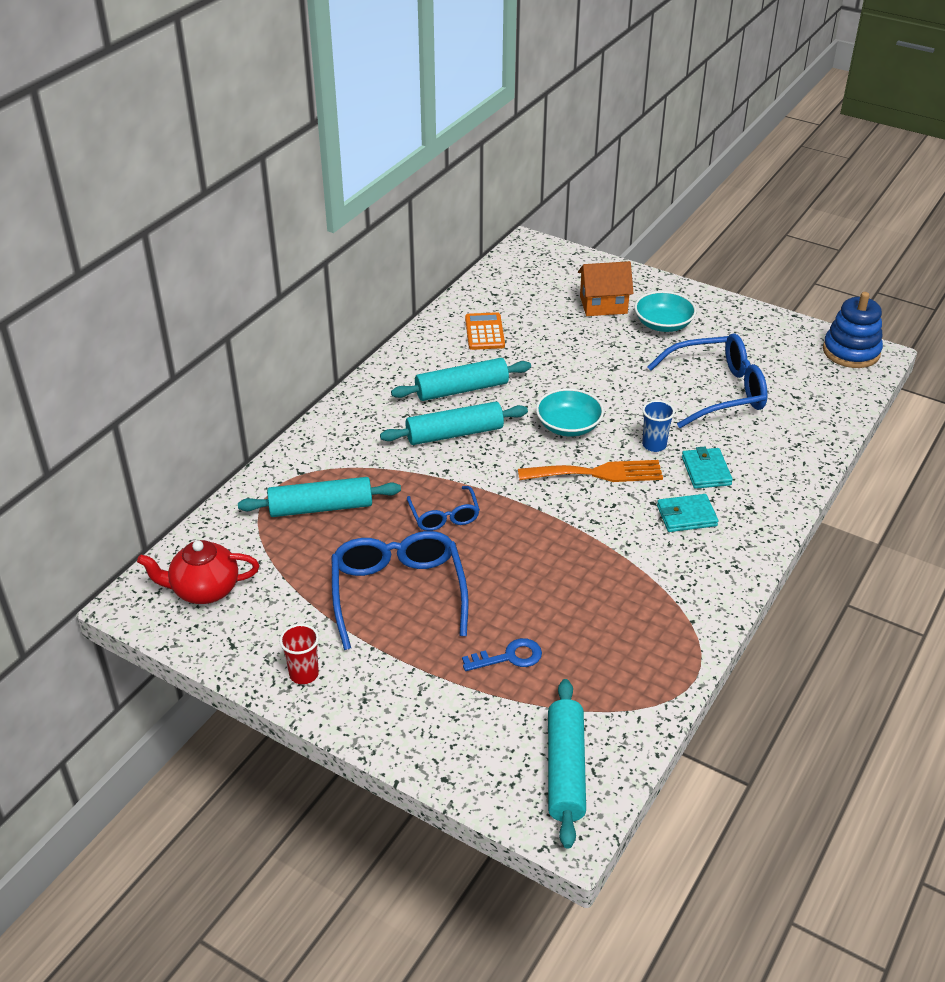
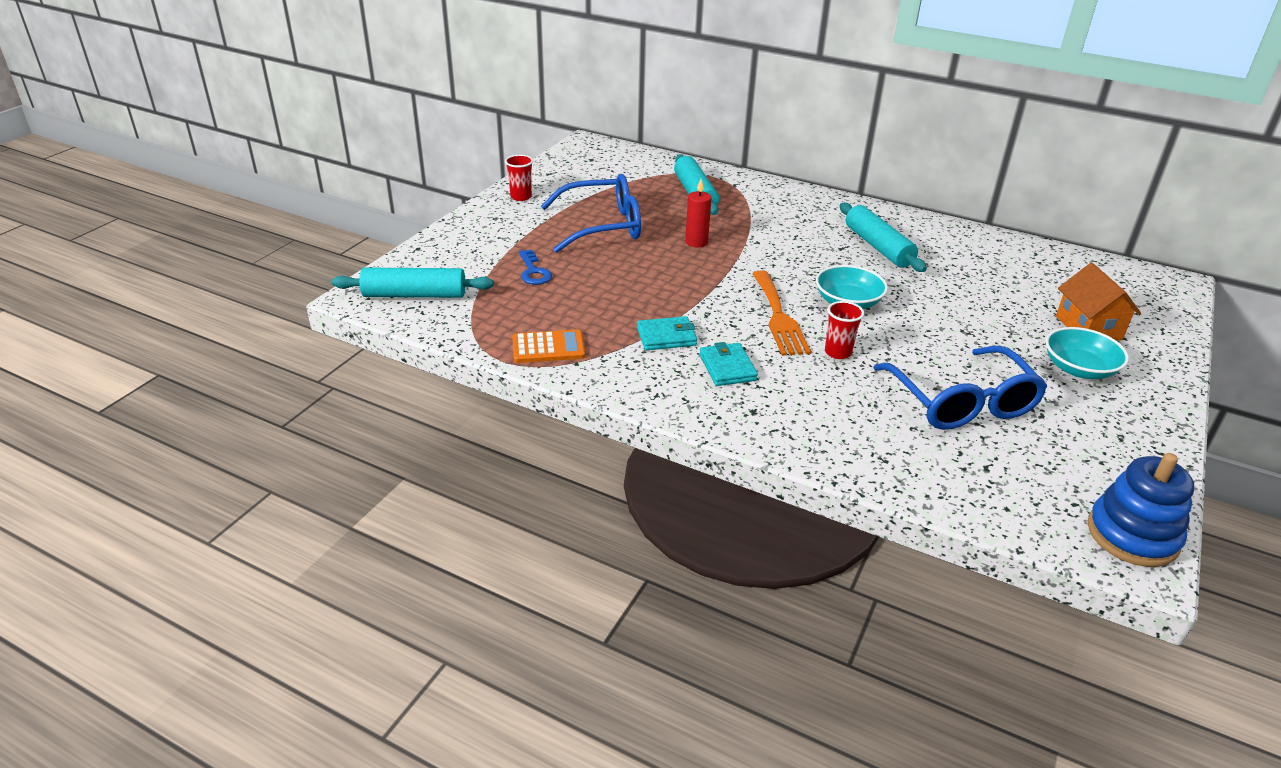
camera: 85 degrees right, 5 degrees down
red teapot [137,540,259,604] -> none
turquoise rolling pin [380,401,528,445] -> none
blue glasses [407,486,480,531] -> red candle [685,179,711,247]
orange calculator [465,312,505,350] -> orange calculator moved to [512,330,585,363]
blue cup [642,400,675,452] -> red cup [825,301,864,359]
turquoise wallet [682,447,733,489] -> turquoise wallet moved to [637,316,697,350]

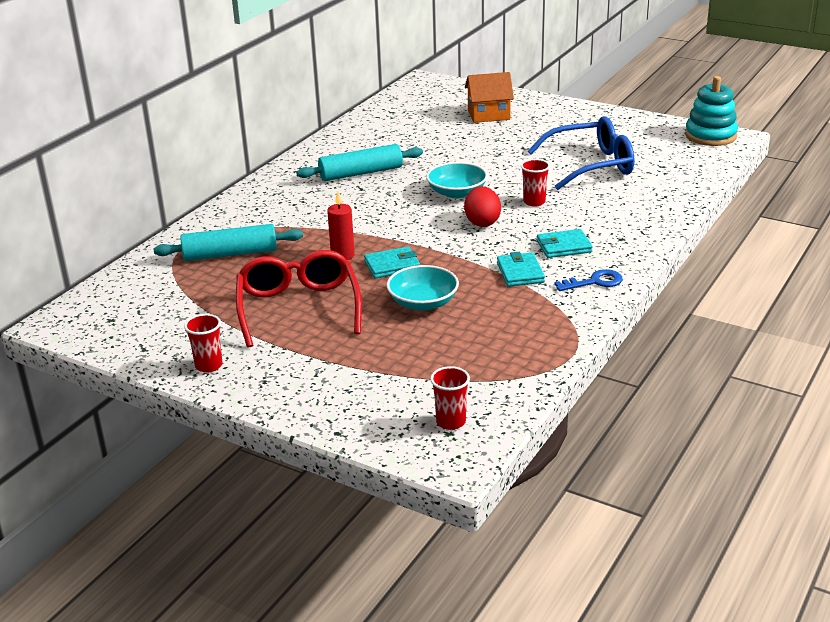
camera: 85 degrees left, 5 degrees down
turquoise rolling pin [332,268,494,298] -> red cup [430,366,470,430]
orange calculator [512,330,585,363] -> none
blue key [519,249,552,285] -> blue key moved to [555,269,623,291]
blue glasses [541,174,641,253] -> red glasses [236,250,362,348]
orange fork [752,271,811,356] -> red egg [464,186,501,227]
turquoise bowl [1045,327,1129,379] -> turquoise bowl moved to [387,265,459,311]
blue stacking toy [1087,453,1195,567] -> turquoise stacking toy [685,76,738,146]
none -> turquoise wallet [364,247,420,278]

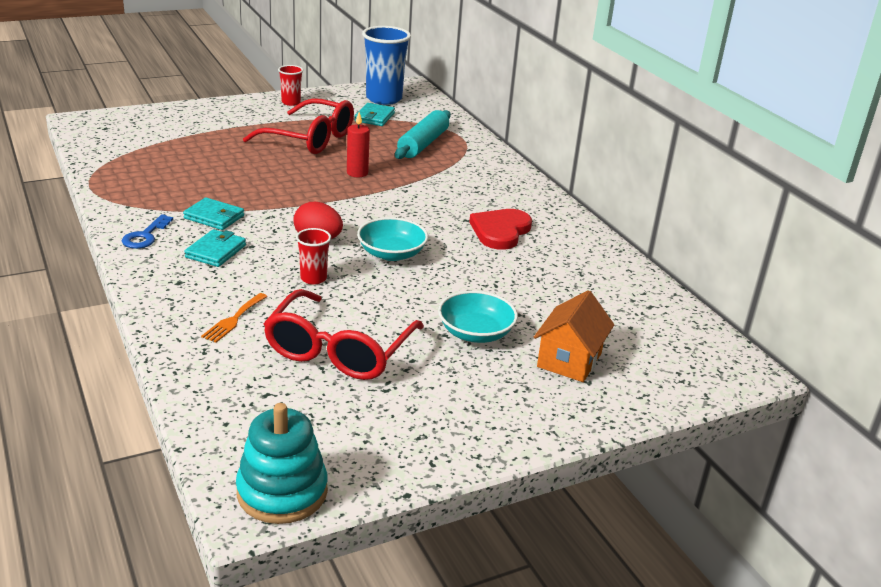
camera: 120 degrees right, 0 degrees up
turquoise rolling pin [296,144,423,181] -> red heart [469,209,532,250]
turquoise wallet [364,247,420,278] -> turquoise wallet moved to [355,103,395,126]
turquoise bowl [387,265,459,311] -> turquoise bowl moved to [438,291,518,343]
red cup [430,366,470,430] -> none
blue glasses [528,116,634,190] -> red glasses [264,289,424,380]
none -> orange fork [201,293,268,343]
none -> blue cup [362,26,411,105]

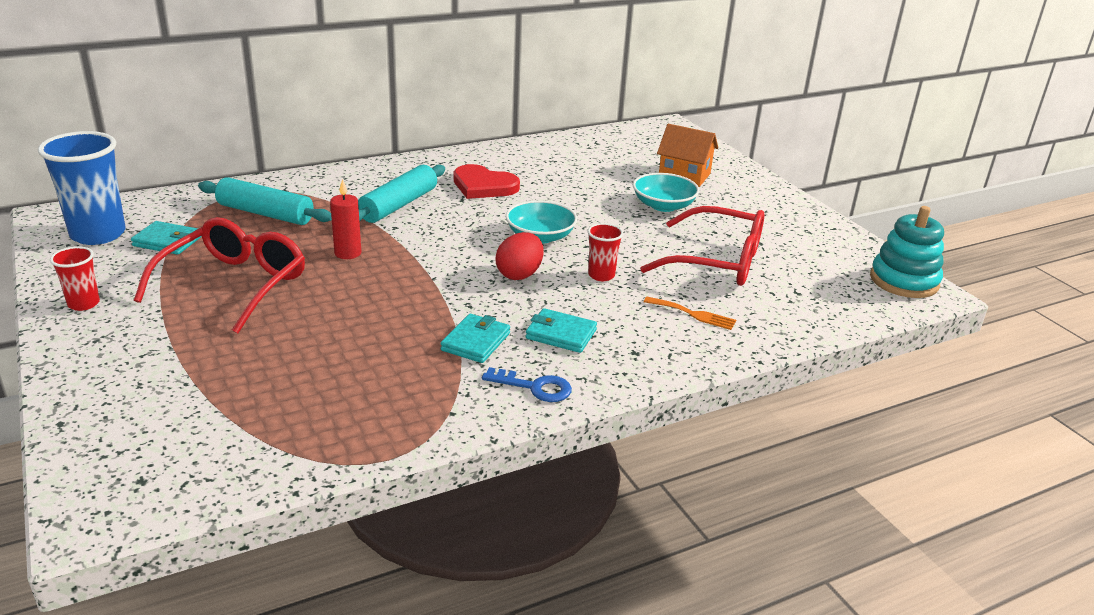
camera: 90 degrees left, 0 degrees up
none -> turquoise rolling pin [358,165,445,223]

